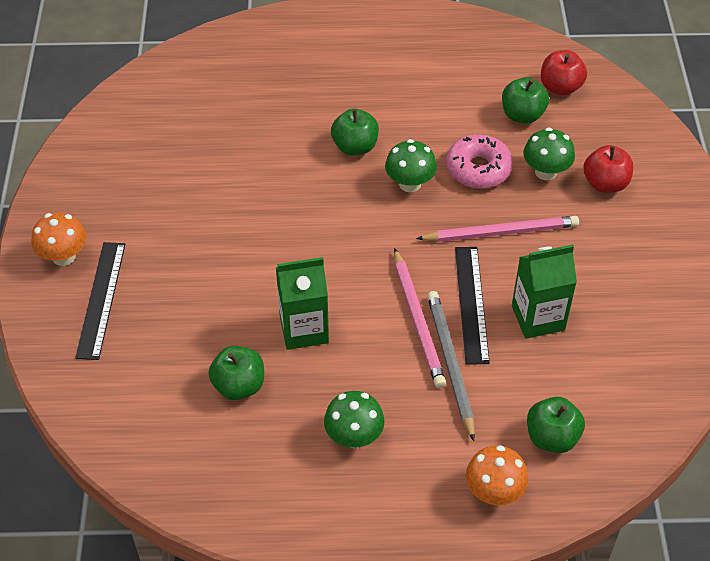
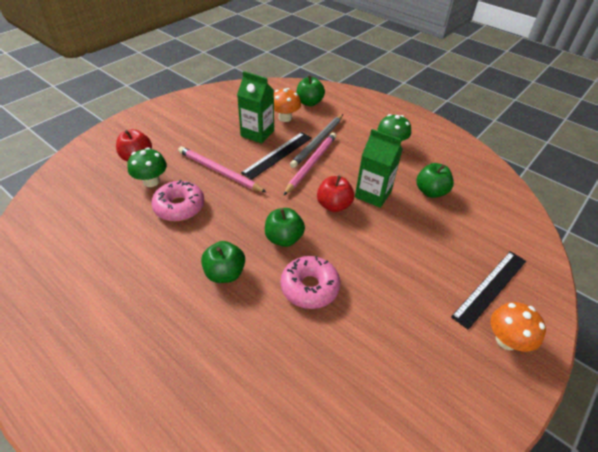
camera: 140 degrees left, 5 degrees down
green mushroom [385,139,437,192] -> none
orange mushroom [466,445,528,505] -> orange mushroom moved to [274,88,301,122]
green apple [502,77,549,124] -> green apple moved to [265,208,305,247]
red apple [541,50,587,96] -> red apple moved to [317,176,355,212]
none -> pink donut [280,256,340,309]

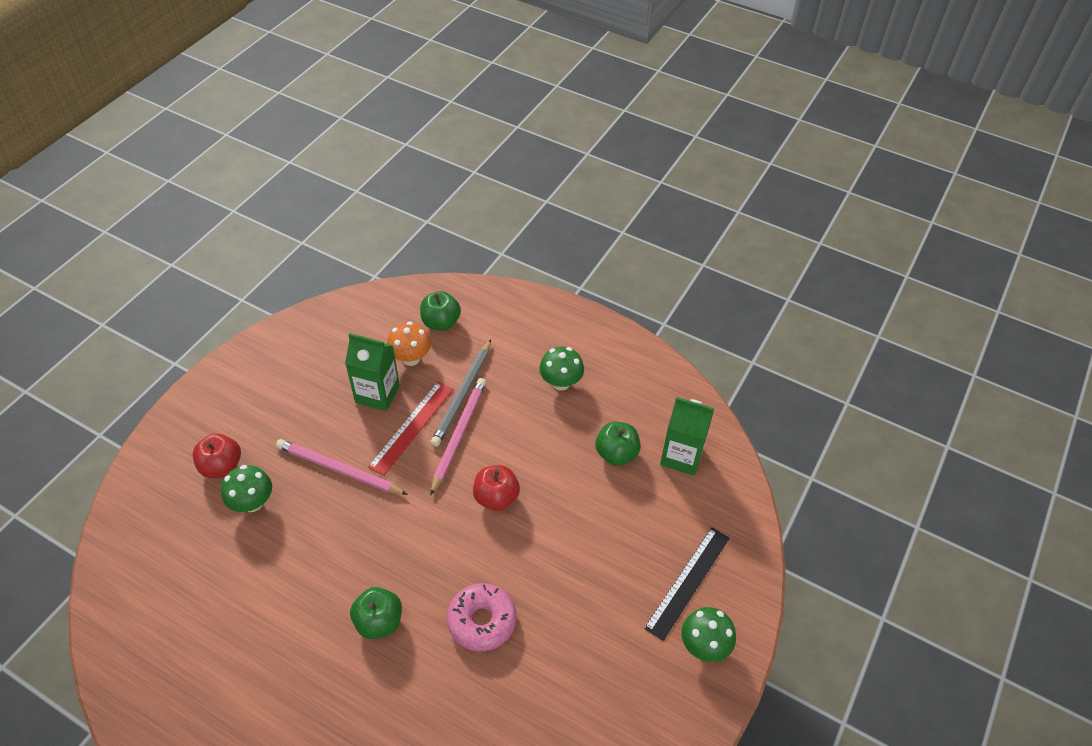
camera: 10 degrees left, 5 degrees up
pink donut [151,180,204,221] -> none
black ruler [241,132,312,180] -> red ruler [368,381,453,476]
green apple [265,208,305,247] -> none
green carton [355,129,403,208] -> green carton moved to [660,397,714,476]
orange mushroom [490,302,546,352] -> green mushroom [681,607,736,662]

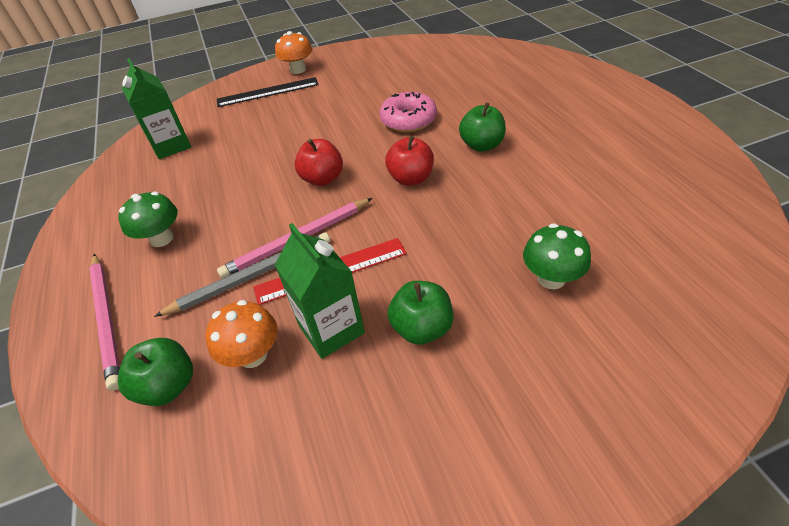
camera: 135 degrees left, 5 degrees down
red apple [192,433,241,478] -> red apple moved to [385,135,434,186]
pink pencil [276,439,408,495] -> pink pencil moved to [89,254,120,391]
green apple [595,422,641,465] -> green apple moved to [387,281,454,345]
green mushroom [681,607,736,662] -> orange mushroom [275,31,312,74]

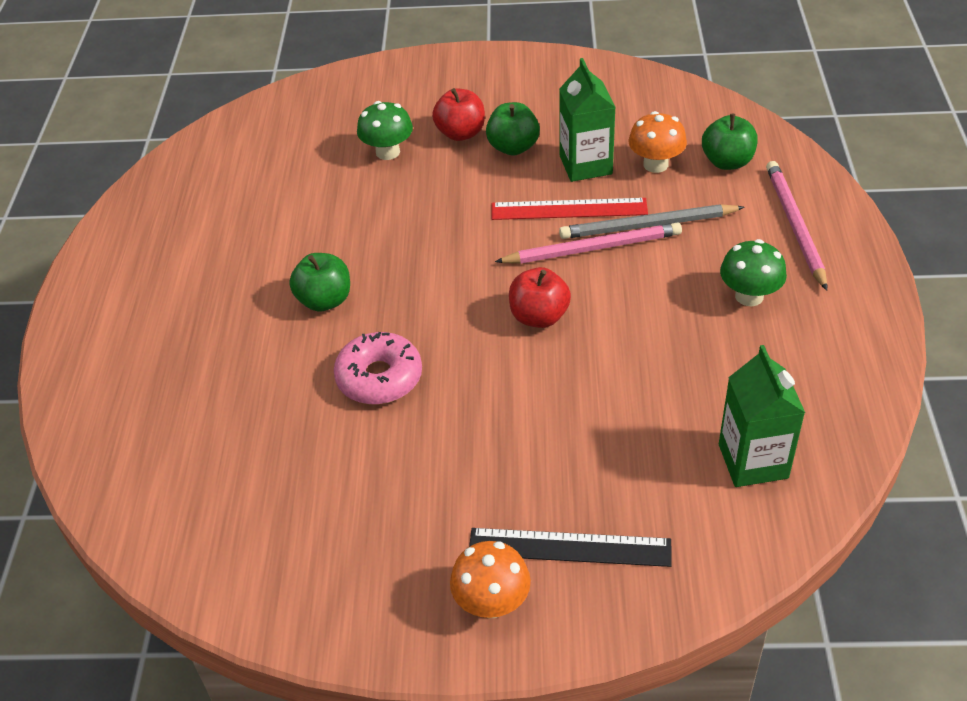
camera: 160 degrees left, 0 degrees up
red apple [385,135,434,186] -> red apple moved to [432,88,485,141]

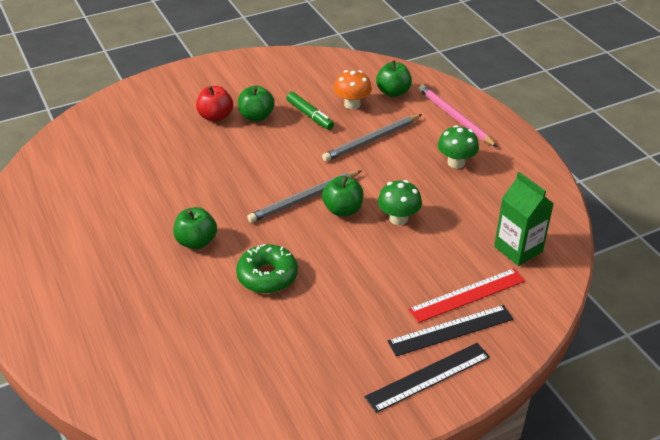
camera: 30 degrees left, 5 degrees down
pink donut [334,332,422,405] -> green donut [236,244,298,294]
green mushroom [357,101,413,160] -> green mushroom moved to [378,180,422,225]
orange mushroom [450,541,531,618] -> black ruler [364,343,490,413]
red ruler [491,198,648,220] -> red ruler moved to [408,268,525,323]
pink pencil [495,223,682,264] -> none
red apple [509,267,571,328] -> green apple [322,176,364,216]
green carton [559,58,616,182] -> green marker [286,92,334,130]
none -> grey pencil [247,171,361,223]

